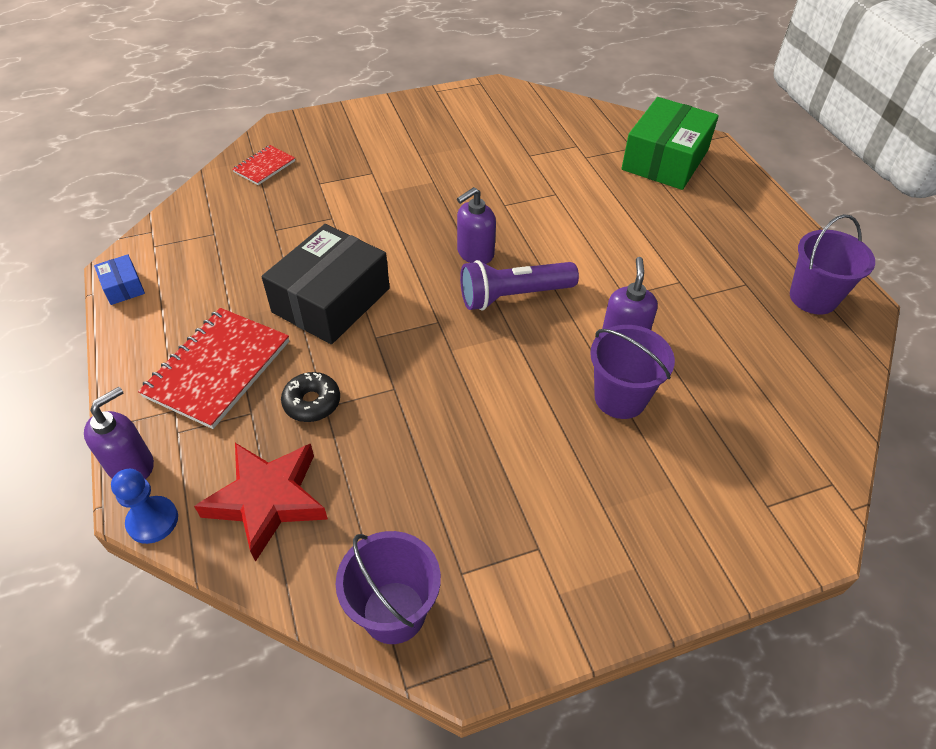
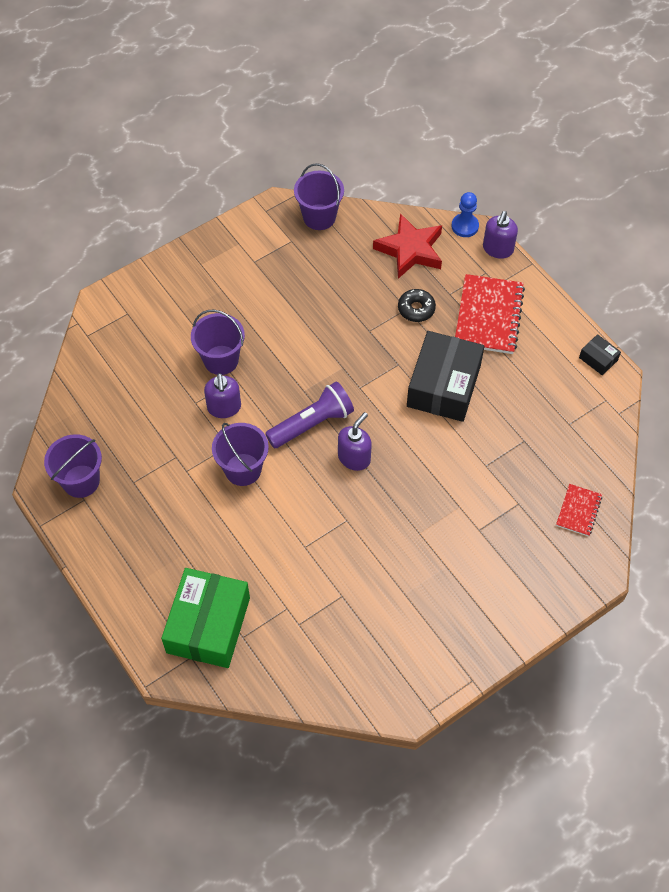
camera: 165 degrees right, 10 degrees up
blue box [94,254,145,305] -> black box [579,334,621,375]
none -> purple bucket [212,423,269,486]

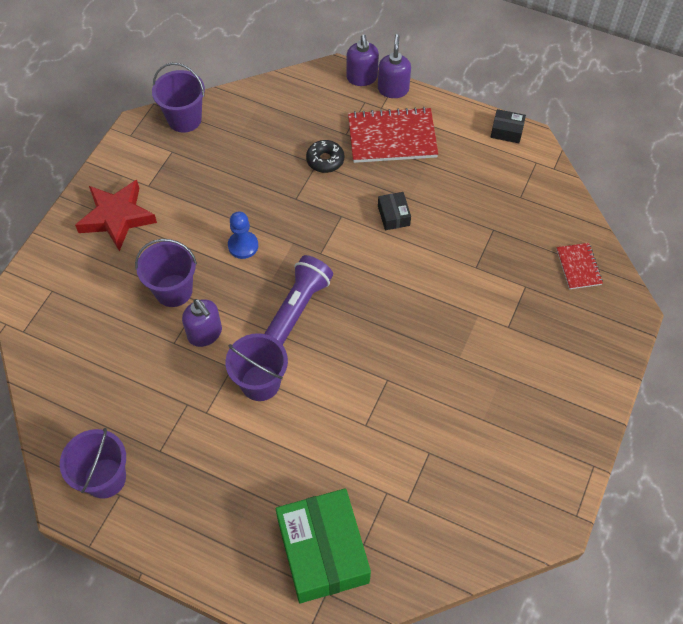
camera: 30 degrees left, 0 degrees up
purple soap dispenser [338,412,372,471] -> purple soap dispenser moved to [378,34,411,98]
red star [373,213,442,279] -> red star moved to [75,180,157,251]
black box [407,331,484,422] -> black box [378,192,411,230], size x0.44
blue pawn [452,192,479,237] -> blue pawn moved to [228,211,258,259]
red notebook [455,274,525,354] -> red notebook turned 75 degrees counterclockwise [348,107,438,163]

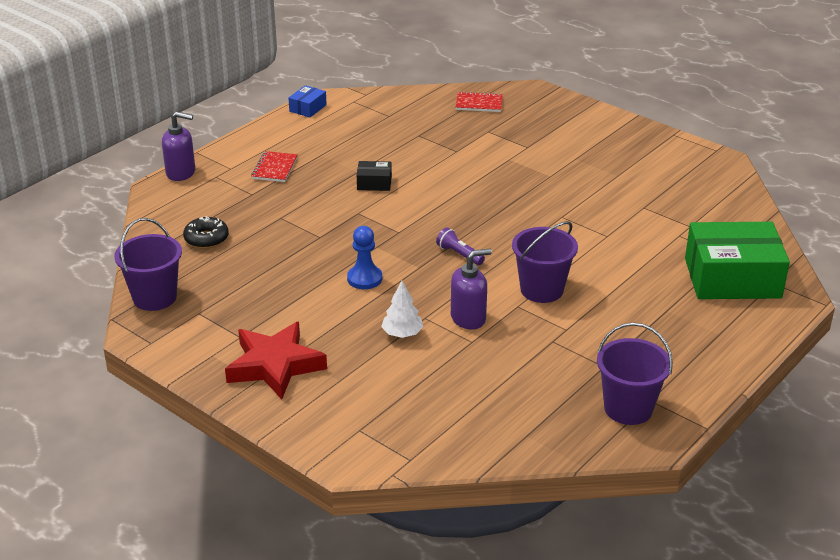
camera: 75 degrees left, 25 degrees down
purple bucket [135,239,197,307] -> white tree [381,281,423,338]
purple flashlight [264,255,333,345] -> purple flashlight [436,228,485,265], size x0.51
black donut [306,140,344,173] -> black donut moved to [183,216,229,248]
red notebook [348,107,438,163] -> red notebook [251,151,298,182], size x0.53
purple soap dispenser [378,34,411,98] -> none
black box [490,109,526,143] -> blue box [289,85,327,117]

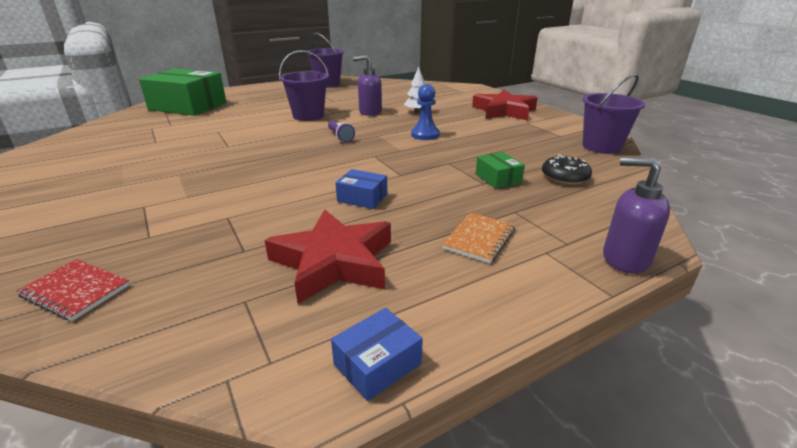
camera: 160 degrees left, 5 degrees down
red notebook [251,151,298,182] -> orange notebook [442,213,515,263]
black box [357,161,392,191] -> blue box [335,169,387,209]
none -> red star [265,210,391,304]
none -> green box [476,152,525,189]

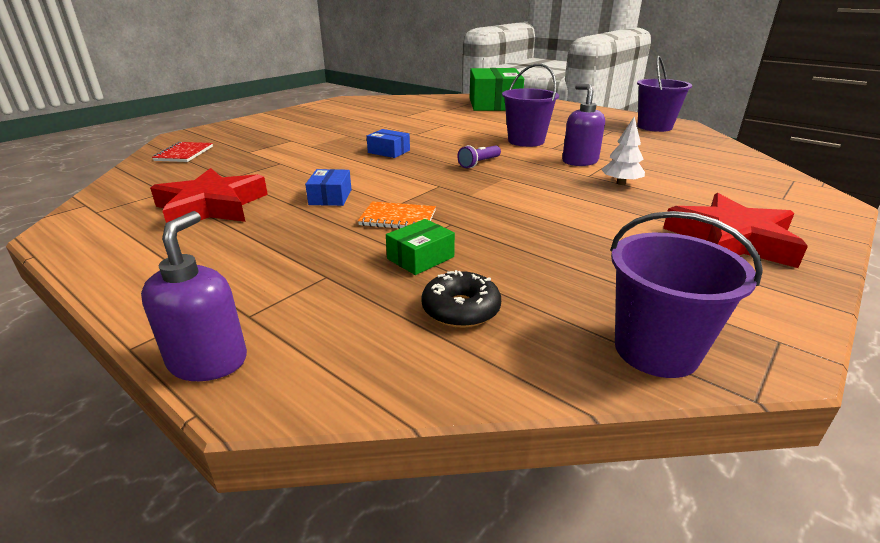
camera: 70 degrees right, 0 degrees up
blue box [331,308,423,401] -> blue box moved to [367,129,410,158]
blue pawn [411,84,440,140] -> none
orange notebook [442,213,515,263] -> orange notebook moved to [358,201,436,229]

